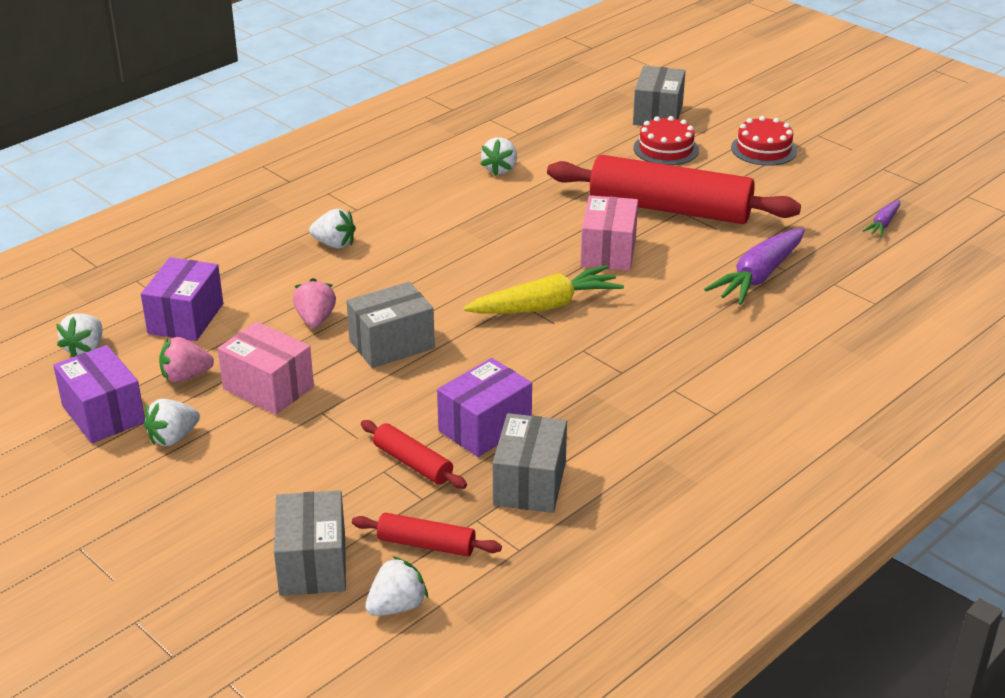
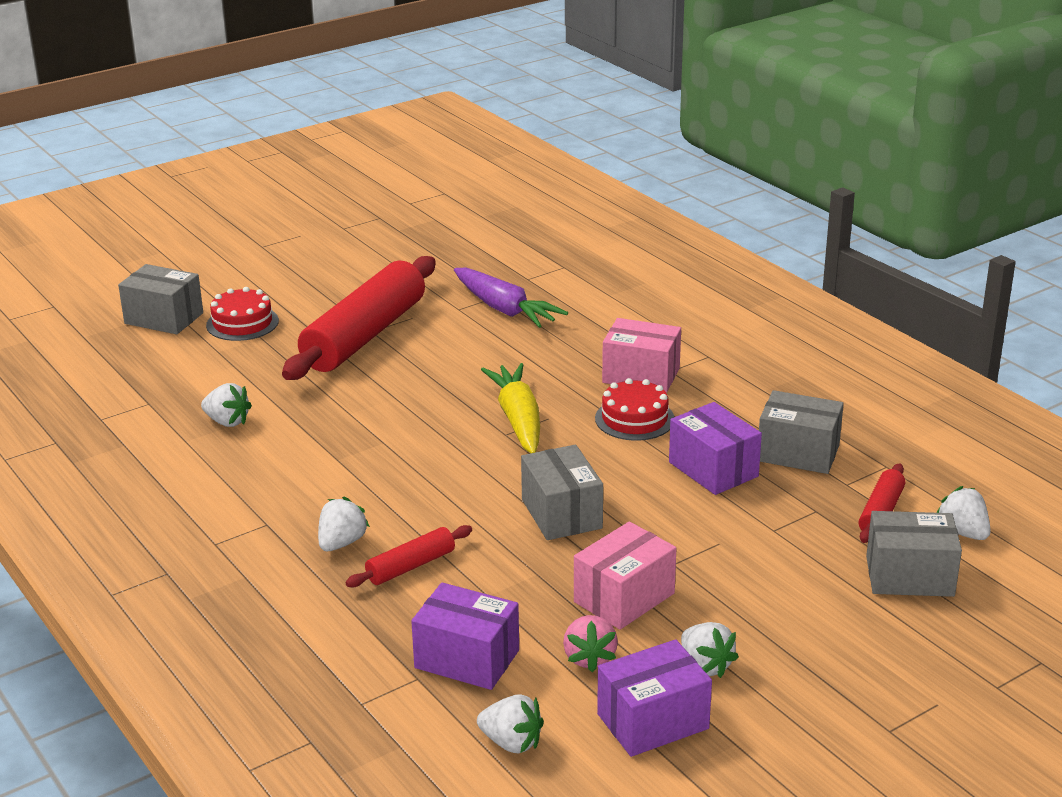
camera: 80 degrees left, 5 degrees down
pink strawberry [293,278,336,328] -> none
red rolling pin [361,420,467,489] -> red rolling pin moved to [345,525,472,587]
pink box [580,195,638,271] -> pink box moved to [602,318,681,393]
red cake [731,116,797,166] -> red cake moved to [595,378,674,441]
purple carrot [863,200,900,237] -> none

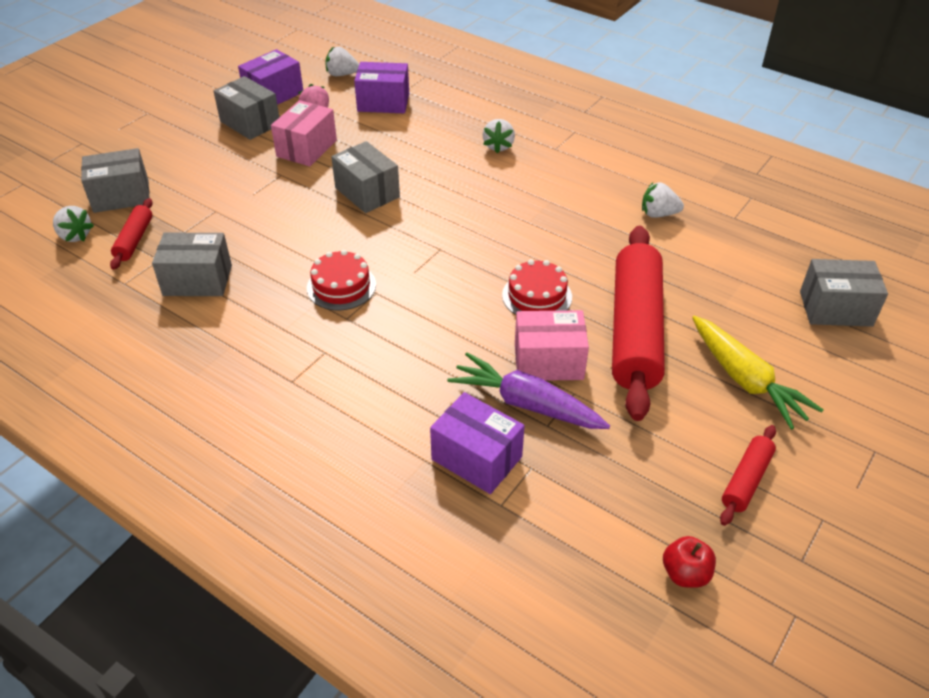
camera: 160 degrees right, 15 degrees up
red cake [206,287,279,341] -> red cake moved to [502,259,572,315]
red rolling pin [345,525,472,587] -> red rolling pin moved to [720,425,776,526]
yellow carrot [481,363,540,453] -> yellow carrot moved to [692,316,824,430]
pink box [602,318,681,393] -> pink box moved to [515,310,589,381]
purple box [669,402,762,495] -> purple box moved to [430,392,525,494]
white strawberry [681,622,739,678] -> grey box [213,76,279,140]
none -> red apple [663,536,716,588]

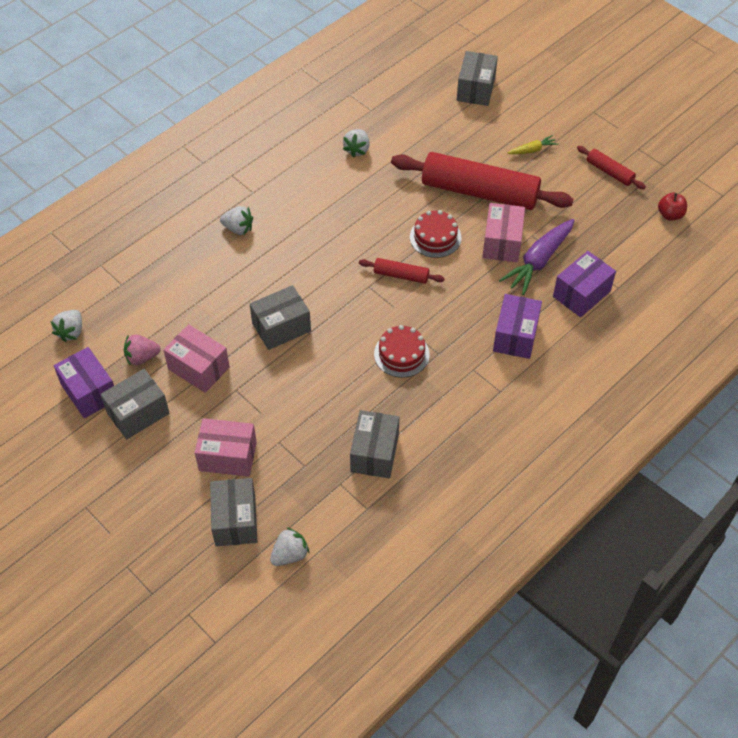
camera: 80 degrees left, 10 degrees up
red rolling pin [110,198,153,270] -> red rolling pin moved to [359,258,445,284]
purple box [354,62,409,113] -> purple box moved to [493,294,542,359]
yellow carrot [692,316,824,430] -> yellow carrot [507,135,558,155], size x0.50
none -> pink box [195,418,257,477]

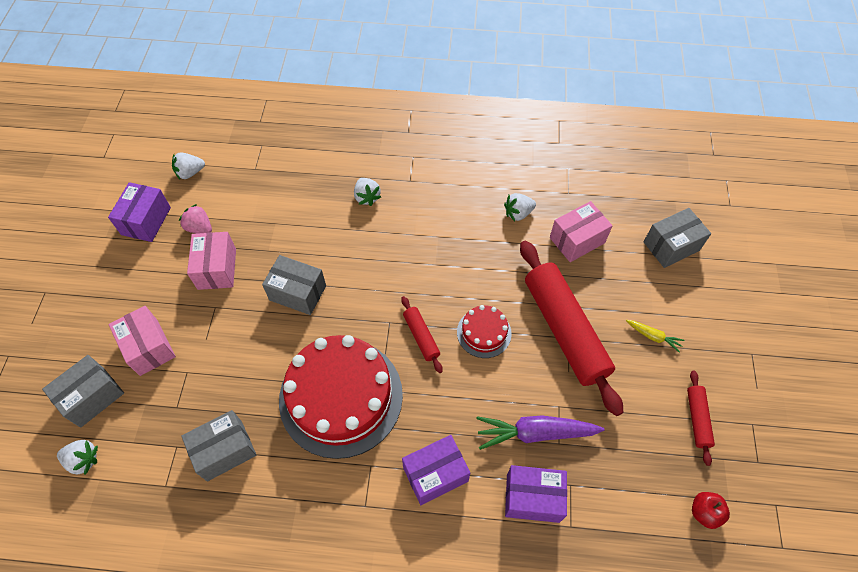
camera: 50 degrees right, 5 degrees up
grey box [100,369,170,439] -> none
red cake [374,325,430,378] -> red cake [279,335,403,459], size x2.15
pink box [482,203,525,262] -> pink box moved to [550,201,613,262]

